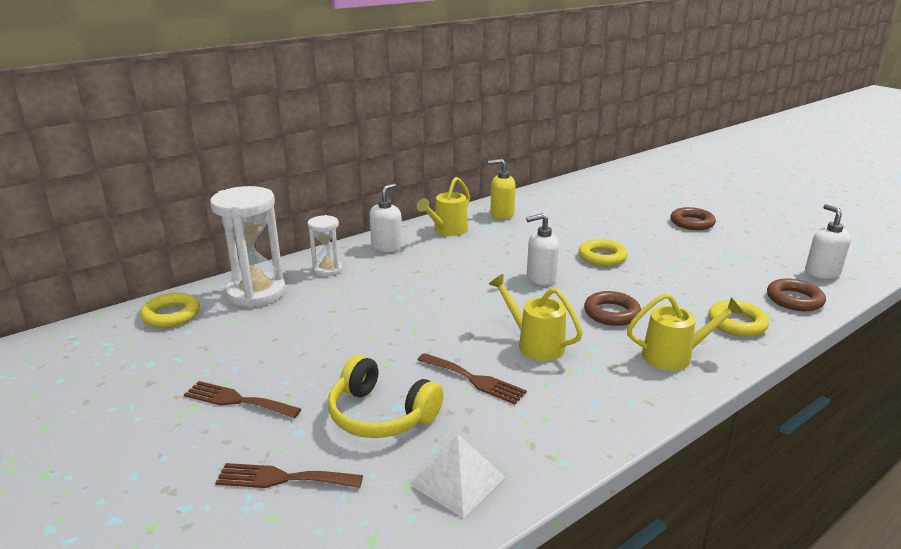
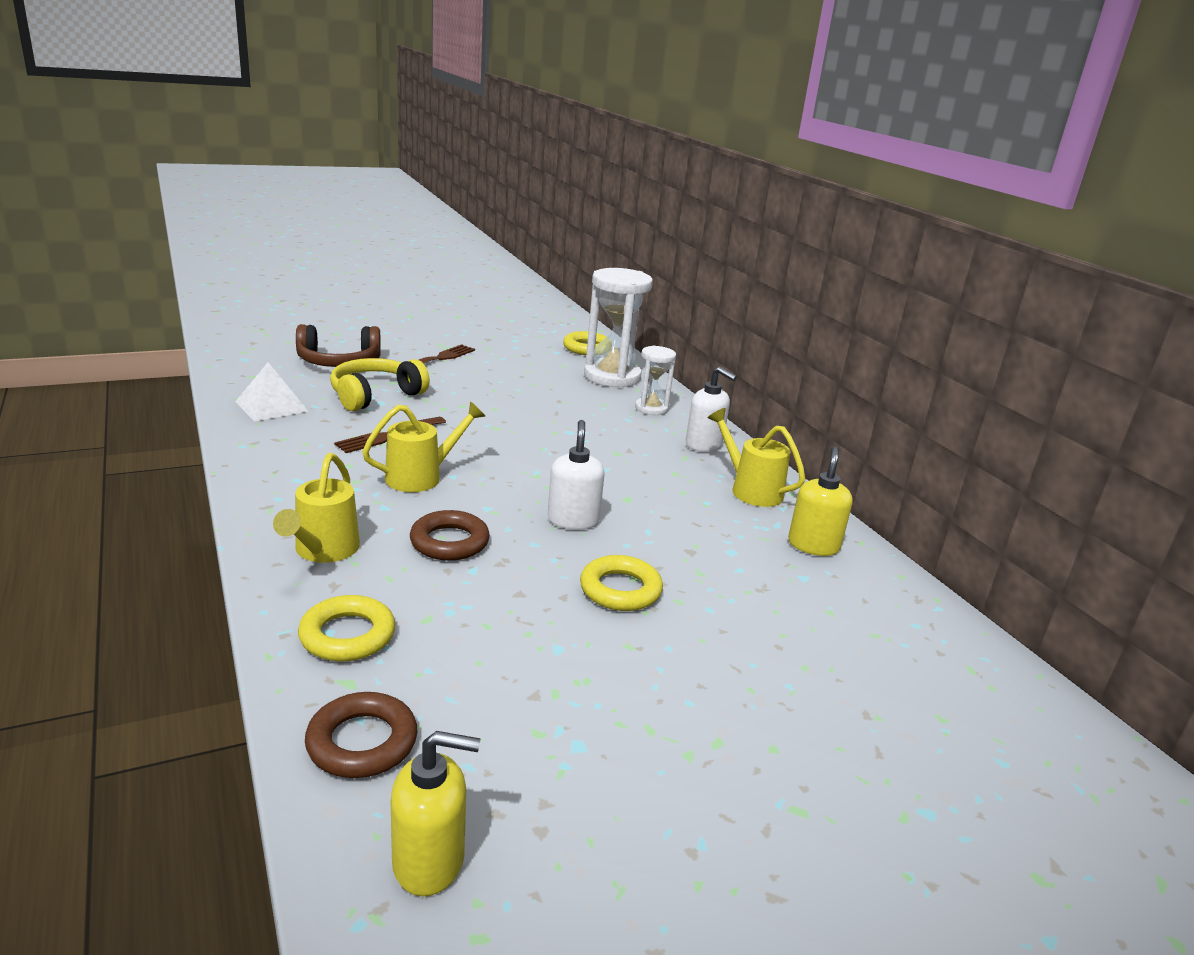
camera: 100 degrees right, 0 degrees up
brown fork [215,463,363,488] -> brown headphones [296,324,381,367]
brown ring [670,207,716,230] -> none
white soap dispenser [805,204,851,279] -> yellow soap dispenser [391,731,480,896]

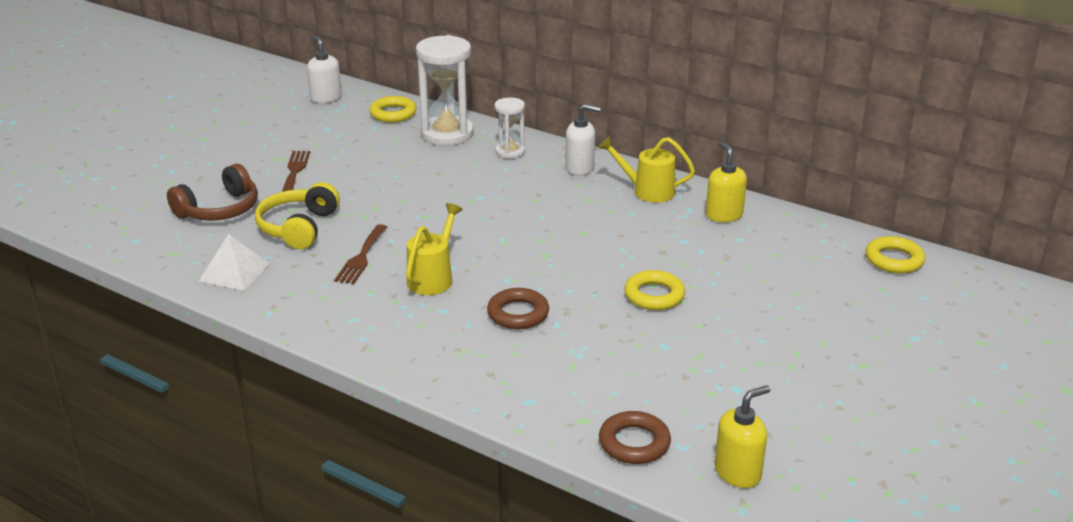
camera: 30 degrees left, 5 degrees up
yellow watering can [273,453,360,563] -> none
yellow ring [298,595,395,662] -> yellow ring moved to [866,236,925,274]
white soap dispenser [548,420,605,530] -> white soap dispenser moved to [307,35,342,103]

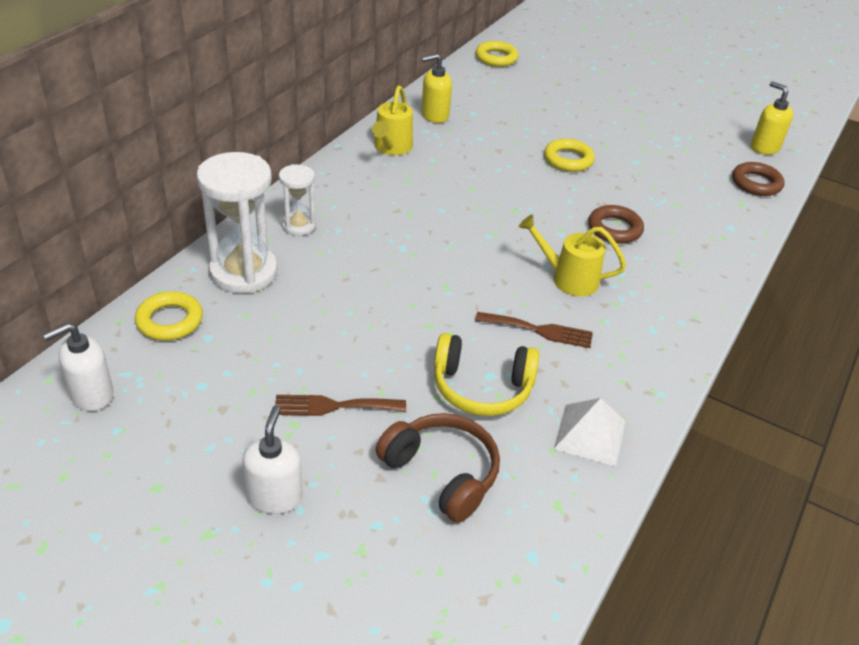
camera: 95 degrees left, 10 degrees up
white soap dispenser [565,104,601,175] -> white soap dispenser moved to [242,406,303,514]

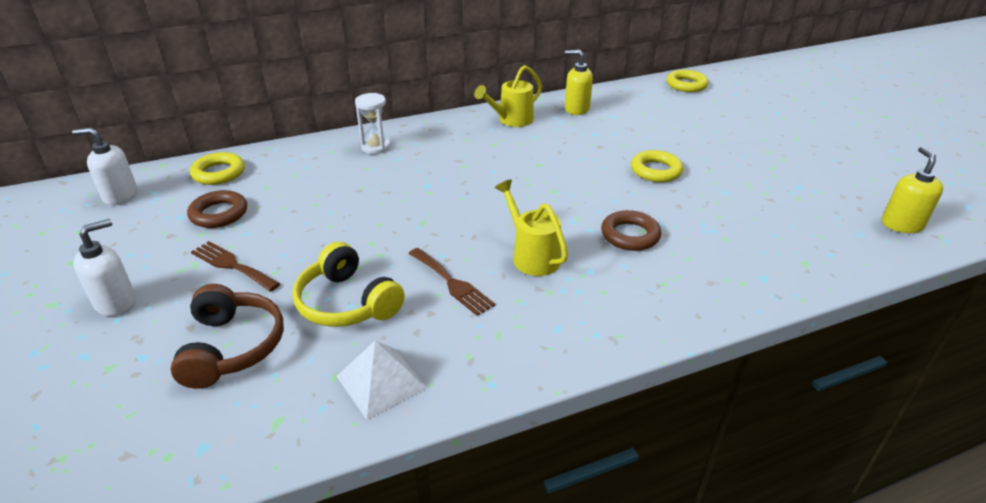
camera: 40 degrees right, 5 degrees down
white hourglass [197,152,278,293] -> none
brown ring [732,162,785,196] -> brown ring moved to [187,190,247,228]

